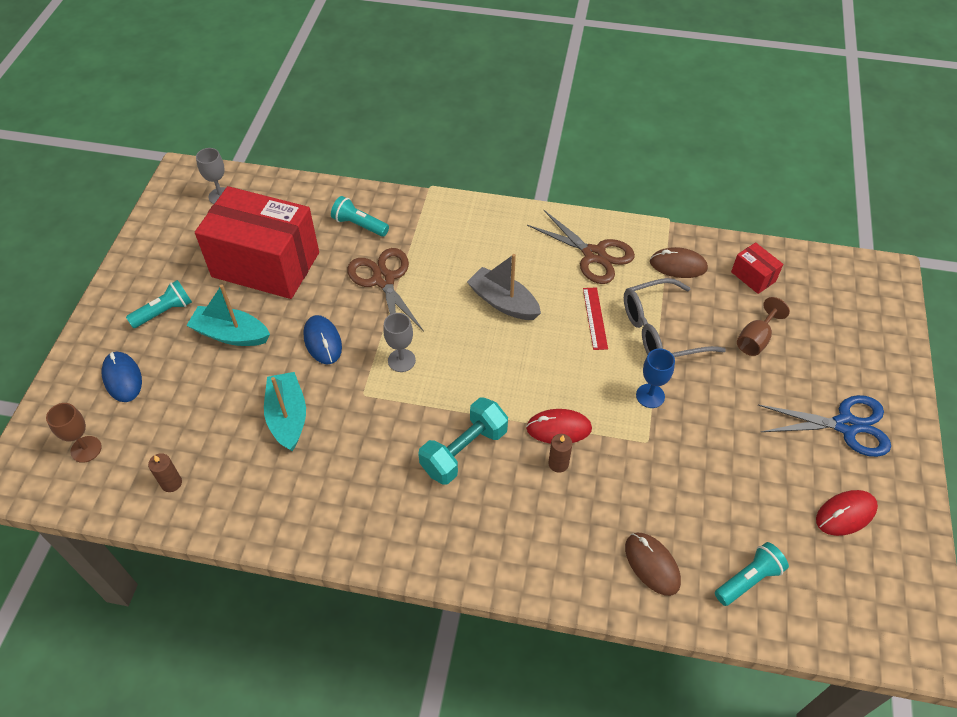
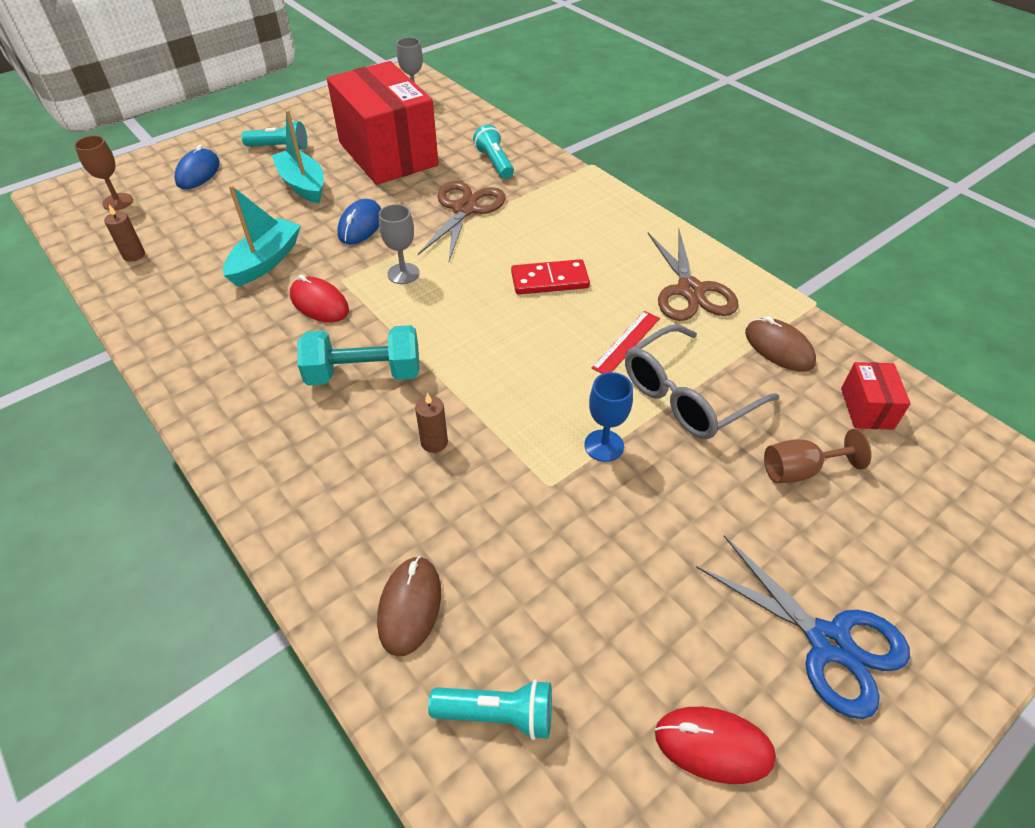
camera: 40 degrees right, 5 degrees down
grey boat [467,254,541,320] -> red domino [511,259,590,295]
red mouse [526,409,592,444] -> red mouse moved to [290,275,349,322]
grey glasses [624,278,726,357] -> grey glasses turned 60 degrees counterclockwise [625,325,779,439]

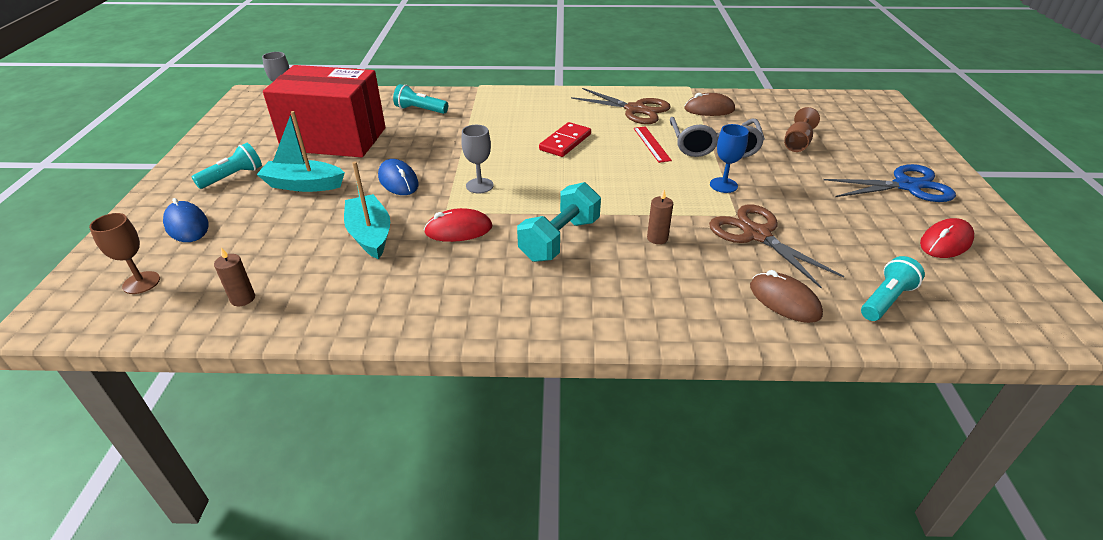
camera: 50 degrees left, 10 degrees down
brown scissors [418,181,506,261] -> brown scissors moved to [709,204,844,288]
red box [841,362,911,430] -> none

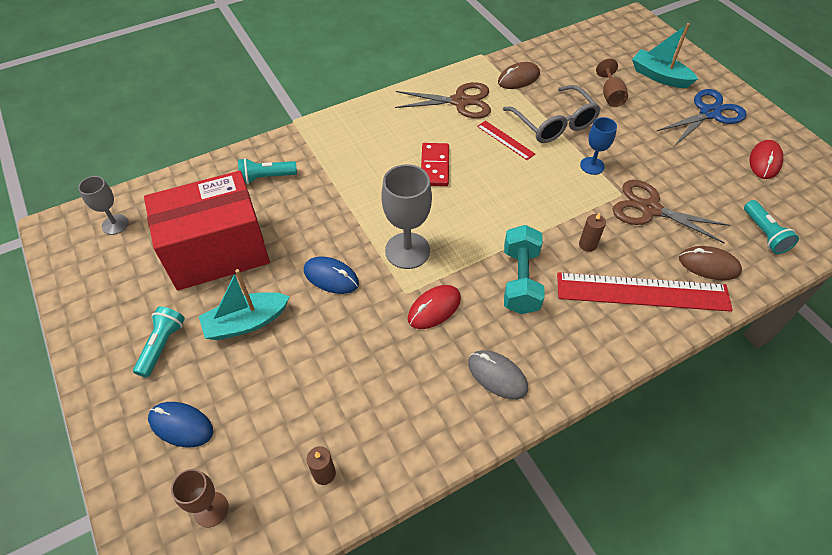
camera: 30 degrees left, 15 degrees up
turquoise boat [344,161,390,259] -> turquoise boat moved to [632,23,698,88]
grey goblet [461,125,493,193] -> grey goblet [381,164,432,269], size x1.70
turquoise flashlight [861,256,925,321] -> turquoise flashlight turned 150 degrees clockwise [744,200,799,254]
none -> grey mouse [468,350,528,400]
none -> red ruler [557,272,733,312]

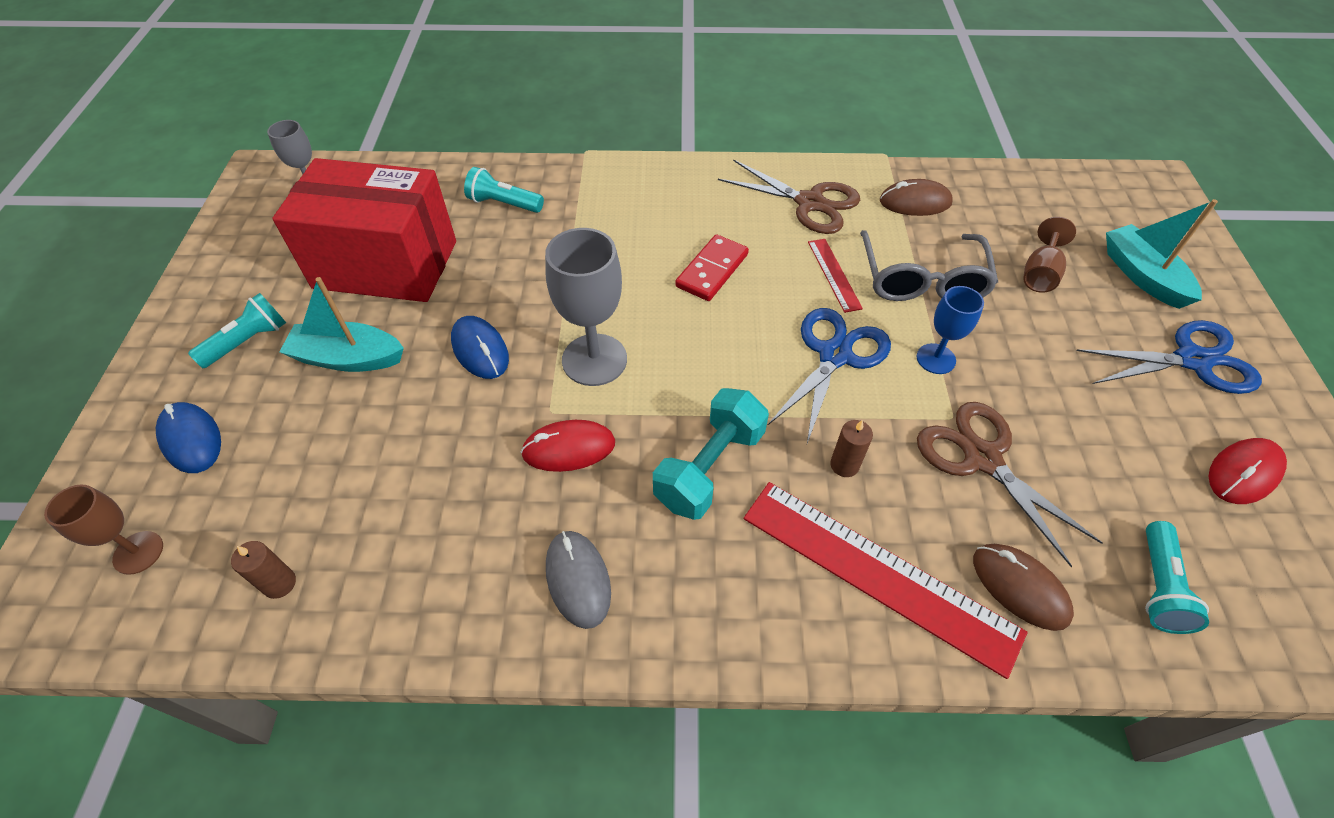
camera: 30 degrees right, 0 degrees up
none -> blue scissors [767,308,891,443]

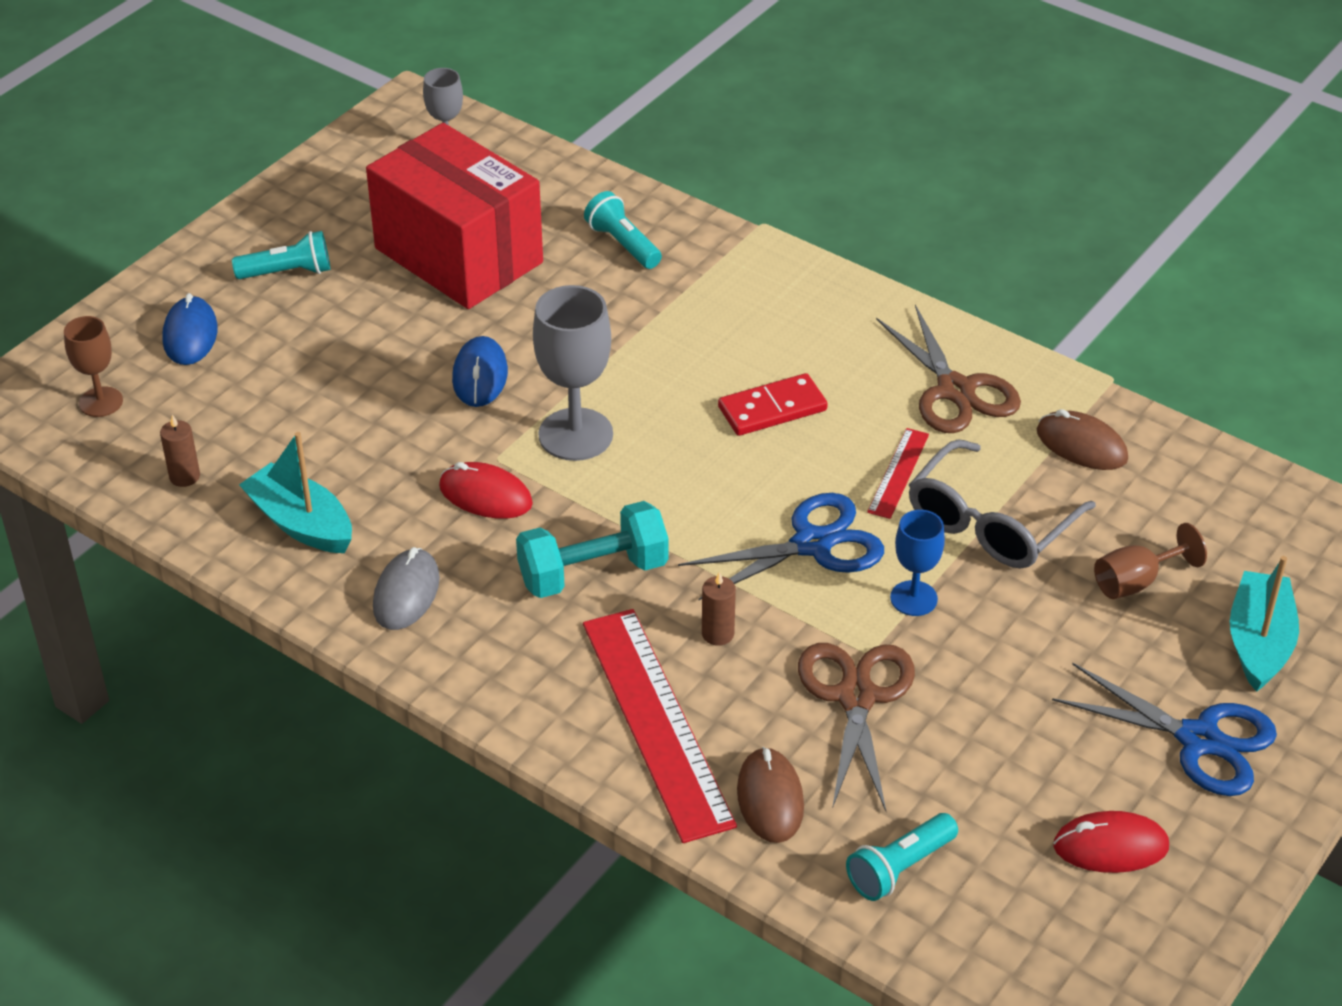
camera: 35 degrees right, 10 degrees down
turquoise boat [279,277,404,372] -> turquoise boat moved to [239,432,352,553]

